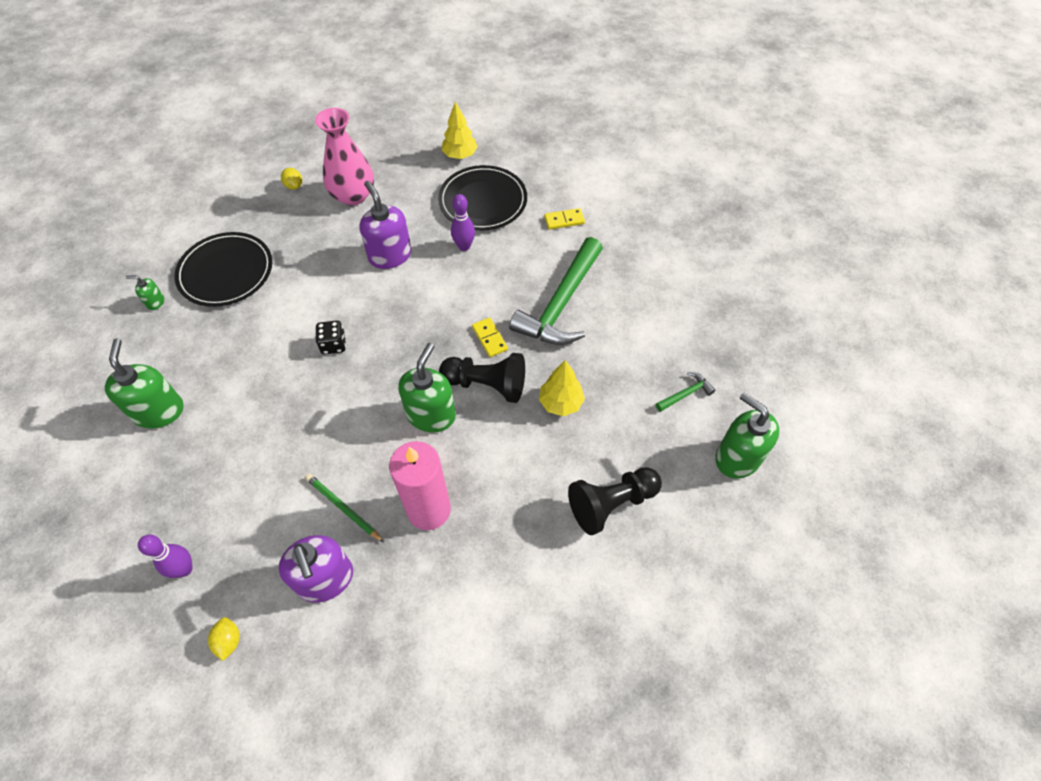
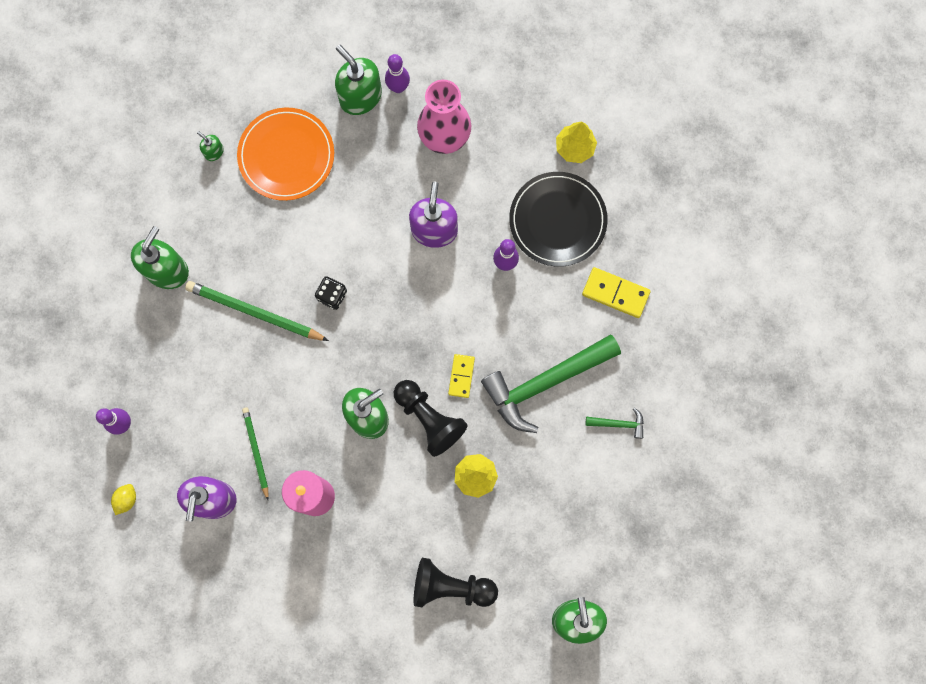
camera: 35 degrees right, 20 degrees up
black plate [174,232,272,307] -> orange plate [237,107,334,201]
yellow lemon [281,168,302,190] -> purple bowling pin [385,54,410,93]
yellow domino [544,208,585,230] -> yellow domino [582,267,651,318], size x1.50
green hammer [656,372,716,412] -> green hammer moved to [586,407,644,439]
none -> green pencil [185,281,329,341]
none -> green soap dispenser [335,45,382,115]

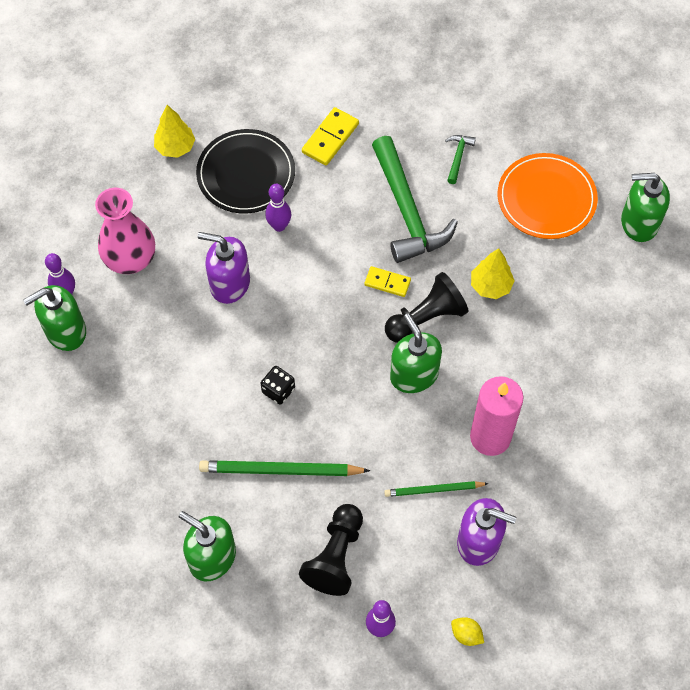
camera: 80 degrees left, 15 degrees down
green pencil [185,281,329,341] -> green pencil turned 60 degrees clockwise [199,460,370,476]
green soap dispenser [197,131,224,161] -> none
orange plate [237,107,334,201] -> orange plate moved to [498,153,598,239]
black pawn [414,558,498,607] -> black pawn moved to [299,504,363,596]

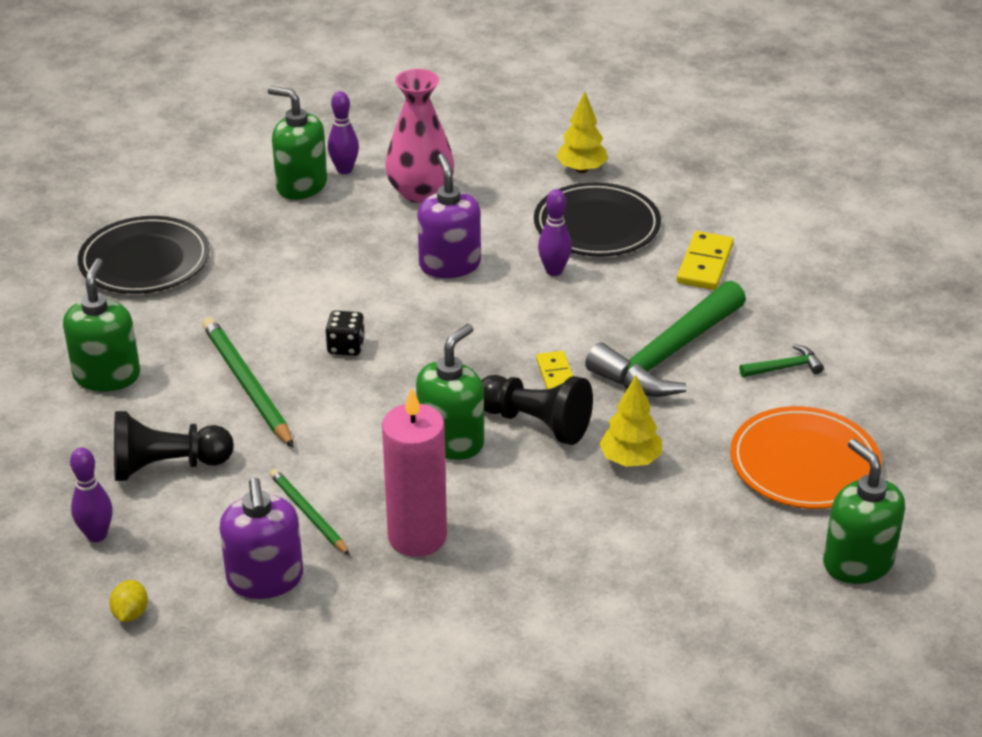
camera: 60 degrees right, 25 degrees down
yellow domino [302,107,359,165] -> yellow domino turned 75 degrees counterclockwise [677,231,734,290]
none -> black plate [78,216,210,294]

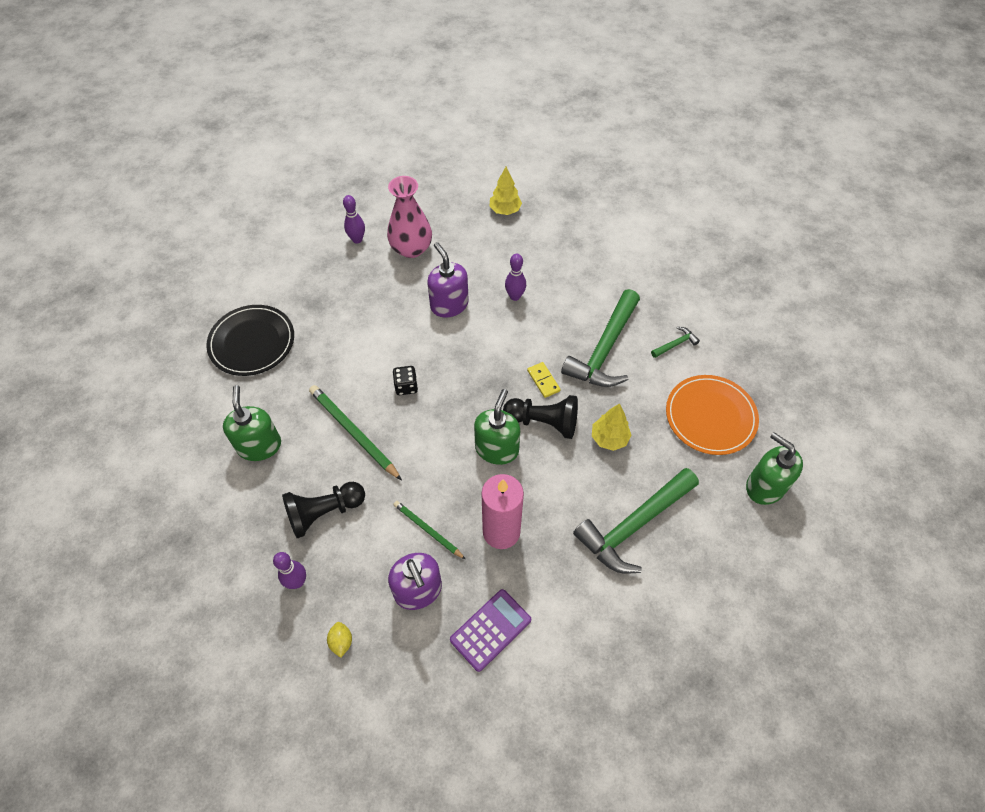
camera: 15 degrees left, 20 degrees up
green soap dispenser [268,86,327,200] -> none
black plate [534,182,661,257] -> none
yellow domino [677,231,734,290] -> none
none -> purple calculator [450,589,531,672]
none -> green hammer [573,468,699,574]

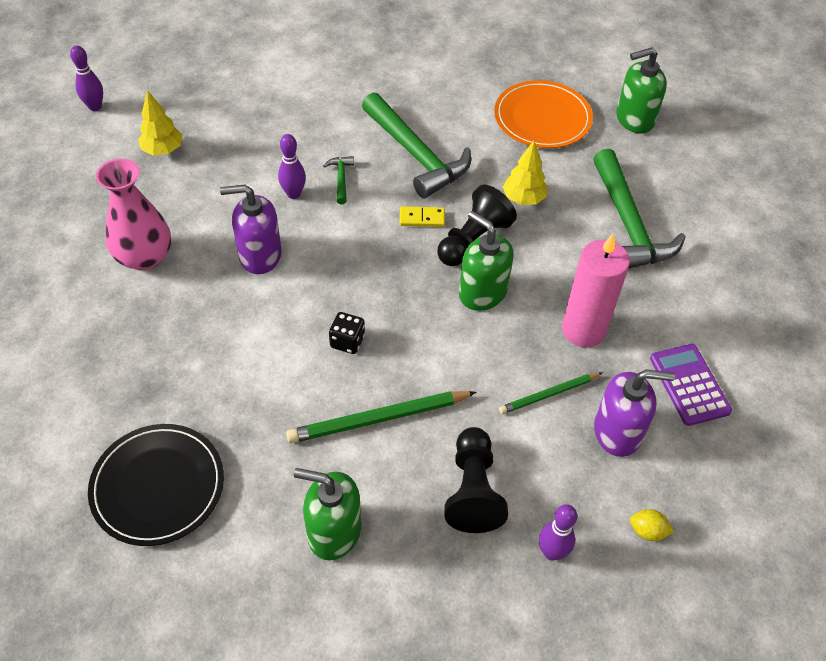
camera: 65 degrees left, 5 degrees down
purple bowling pin [343,195,365,244] -> purple bowling pin moved to [70,45,103,111]
green hammer [651,327,700,358] -> green hammer moved to [323,156,354,204]

